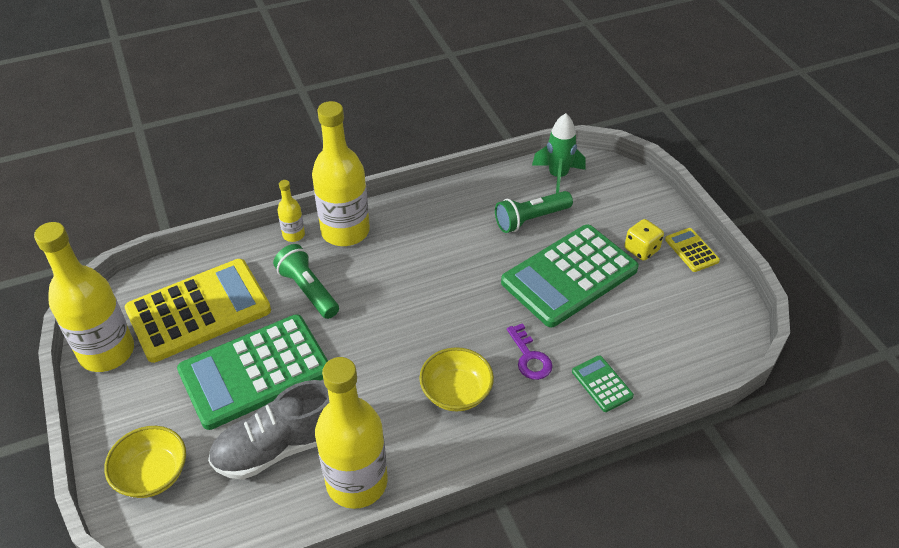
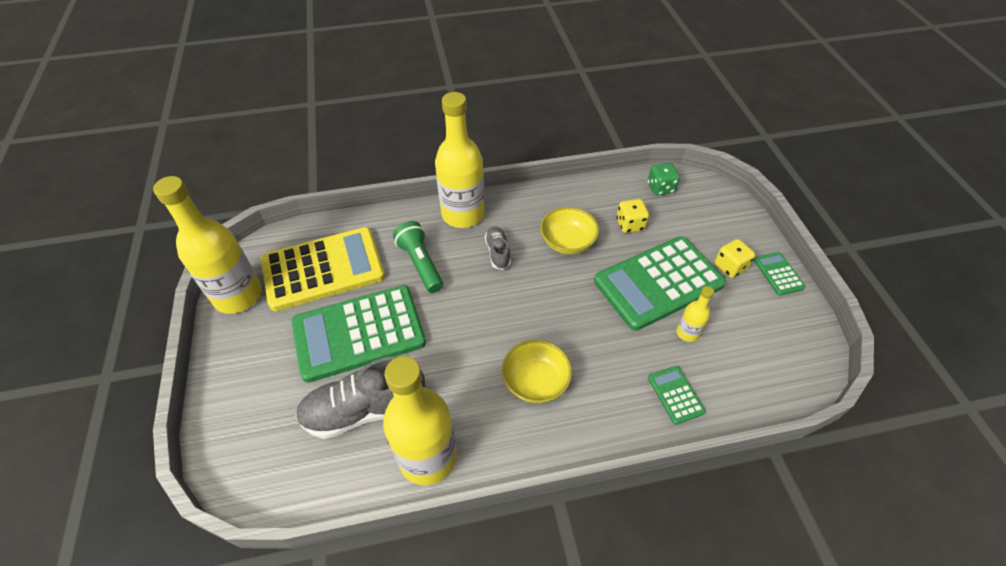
camera: 10 degrees right, 5 degrees up
yellow bowl [104,426,186,498] -> yellow bowl moved to [540,207,599,255]
yellow bottle [277,180,305,242] -> yellow bottle moved to [676,286,714,342]
green flashlight [495,191,573,233] -> yellow dice [616,199,649,233]
purple key [507,323,553,380] -> none
green rocket [532,113,585,193] -> green dice [648,163,680,196]
yellow calculator [665,228,720,272] -> green calculator [754,252,806,296]
none -> grey shoe [485,226,511,270]

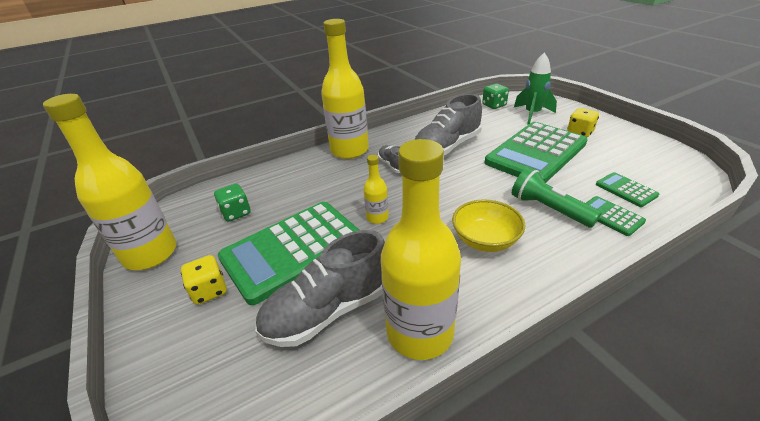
camera: 15 degrees left, 15 degrees down
yellow calculator [261,227,385,311] -> green dice [214,184,251,222]
green flashlight [393,221,443,293] -> green flashlight moved to [512,168,601,228]
yellow bowl [540,207,599,255] -> grey shoe [415,94,482,156]
yellow dice [616,199,649,233] -> yellow dice moved to [181,255,227,305]
yellow bottle [676,286,714,342] -> yellow bottle moved to [363,155,389,224]
green calculator [754,252,806,296] -> green calculator moved to [596,172,659,207]
none -> green rocket [514,52,557,125]

